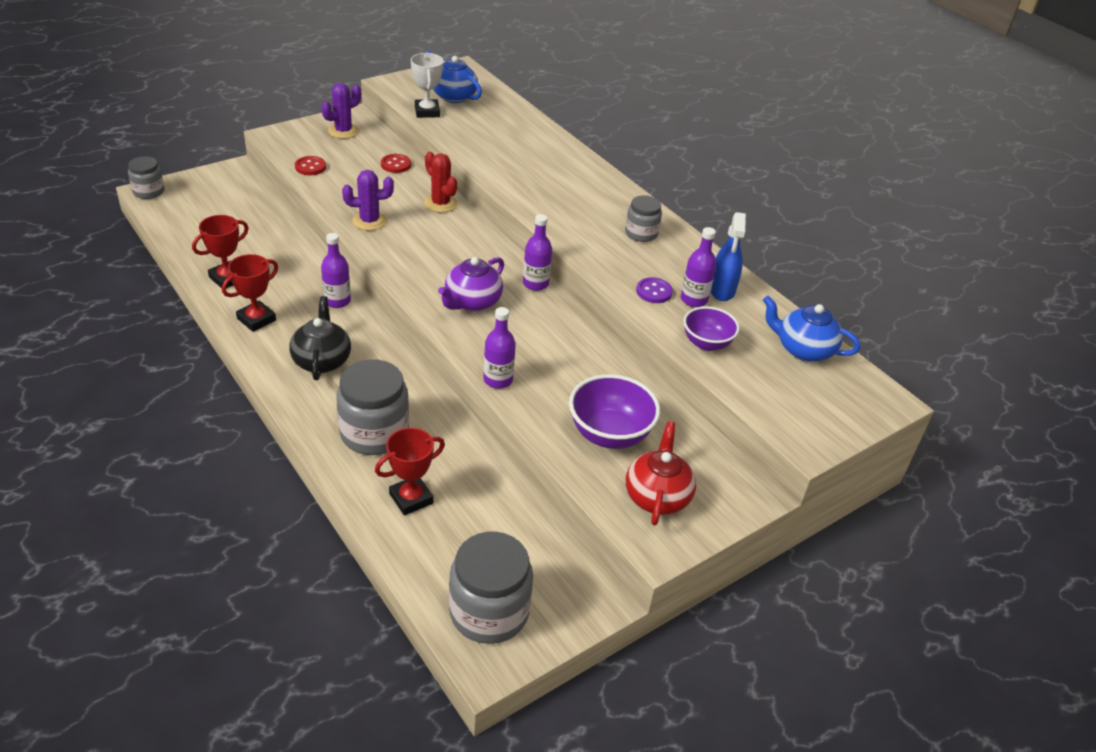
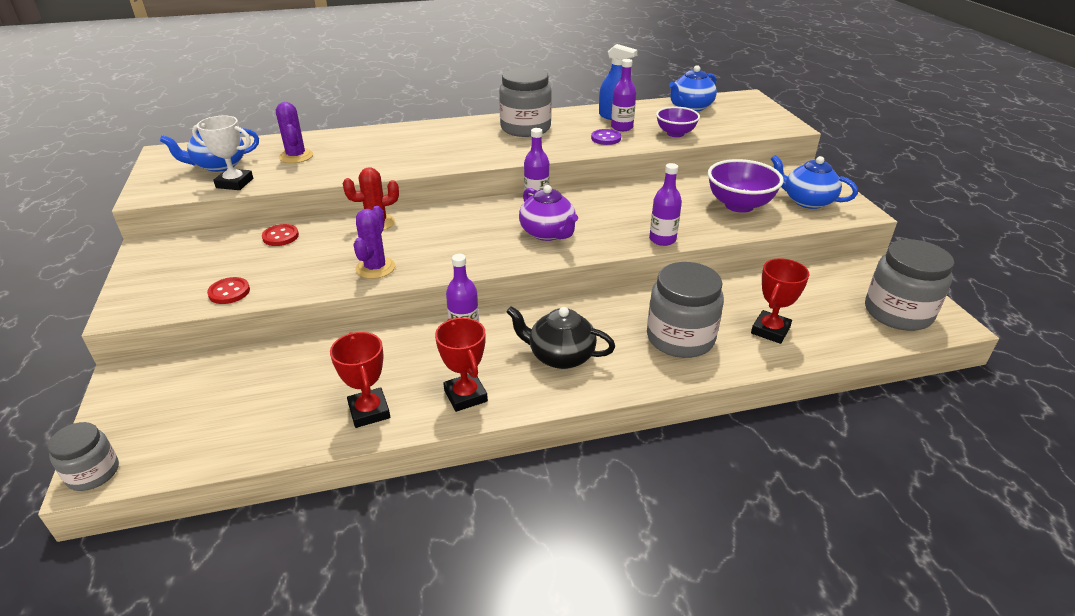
camera: 65 degrees left, 5 degrees down
purple cactus [321,83,361,139] -> purple cactus moved to [276,102,313,163]
red trophy [375,428,445,515] -> red trophy turned 45 degrees clockwise [751,258,810,344]
grey jar [625,195,662,242] -> grey jar [499,67,552,137], size x1.74
red teapot [626,421,696,525] -> blue teapot [771,155,858,209]

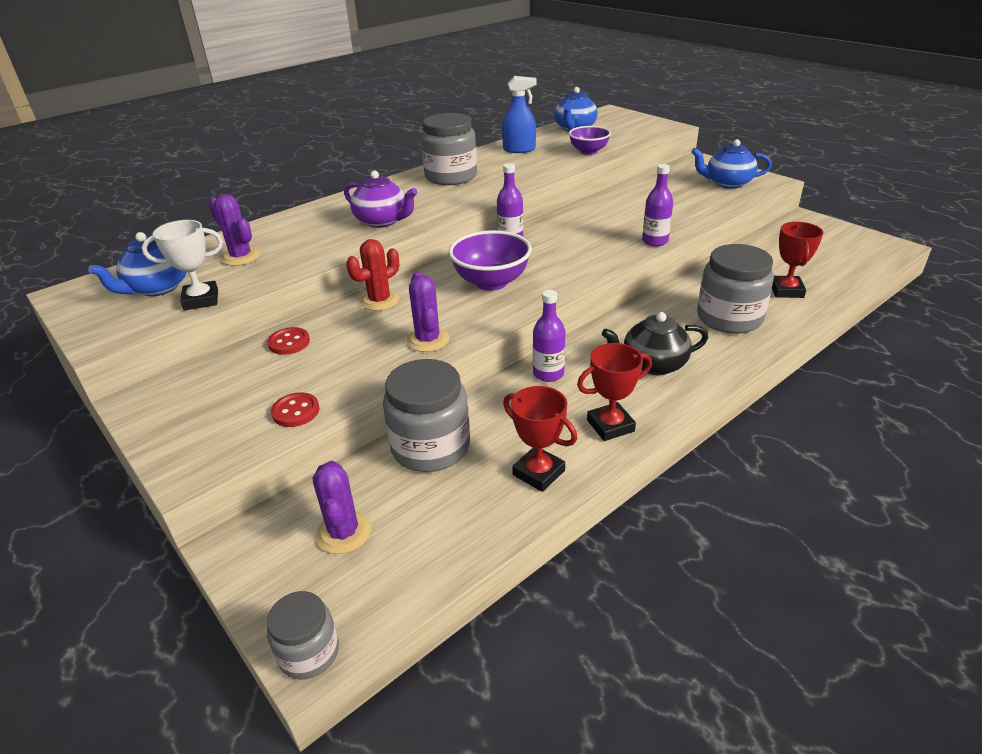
camera: 25 degrees left, 0 degrees up
red trophy [435,318,488,412] -> red trophy turned 60 degrees counterclockwise [577,343,652,441]
purple teapot [519,185,578,241] -> purple teapot moved to [344,170,417,228]
purple button [591,129,621,145] -> none
purple bottle [611,59,636,131] -> none
purple bowl [708,159,783,213] -> purple bowl moved to [449,230,532,291]
grey jar [865,239,954,331] -> grey jar moved to [383,359,470,472]
none -> purple cactus [313,461,371,554]

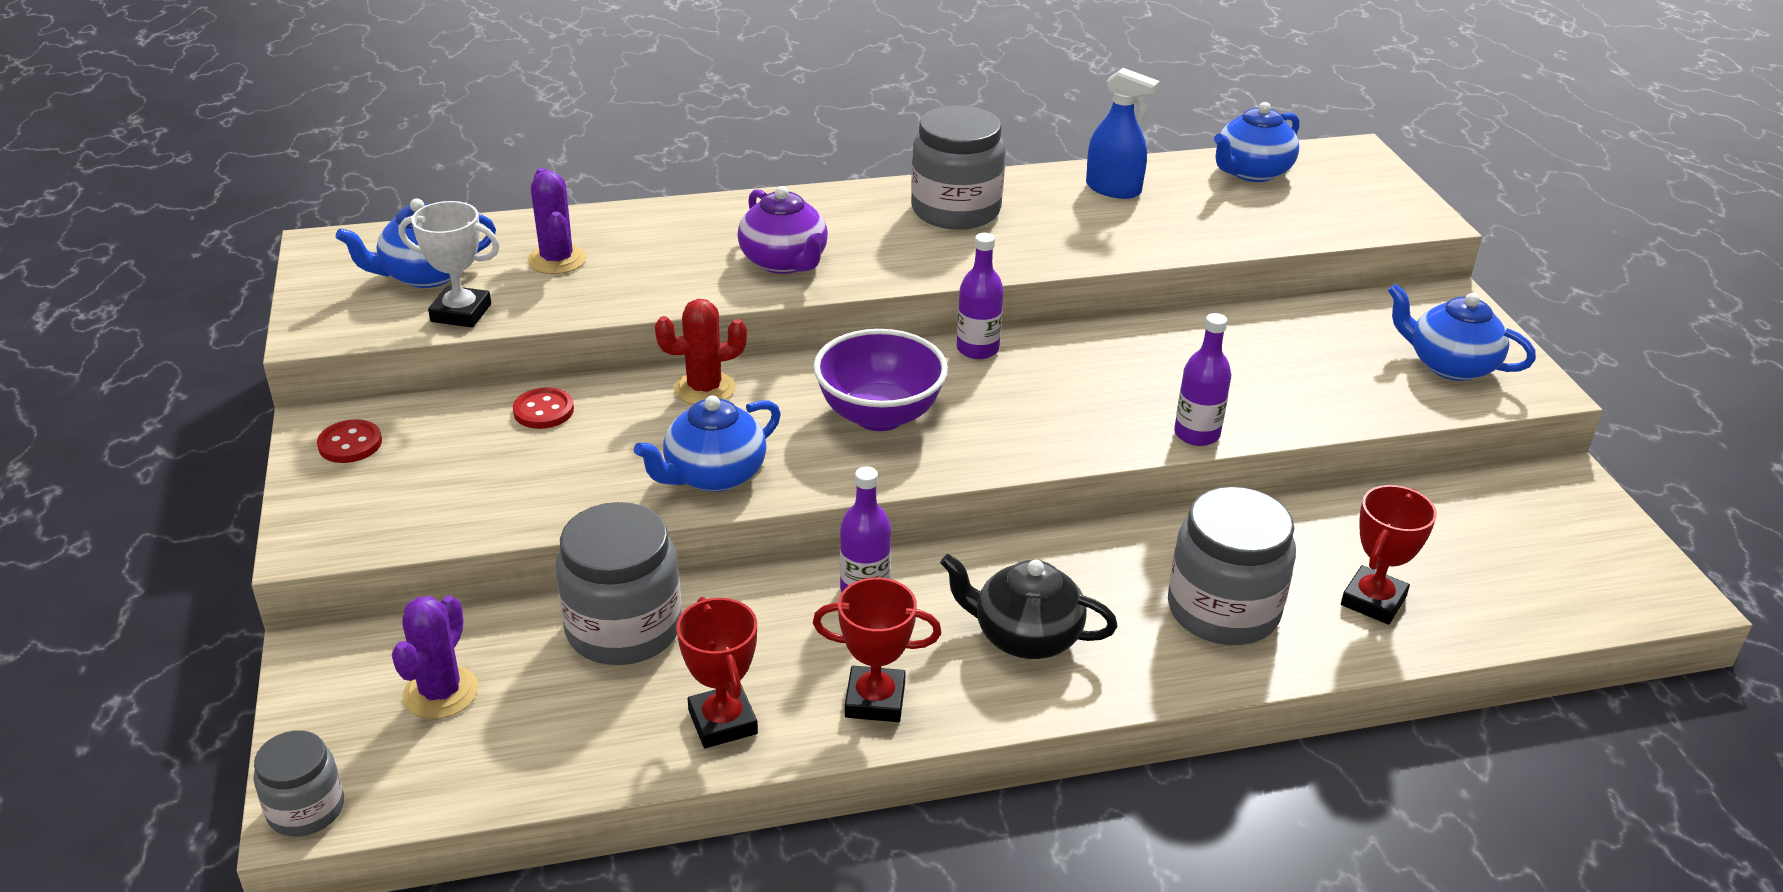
camera: 25 degrees right, 0 degrees up
red button [271,392,319,427] -> red button moved to [317,420,382,463]
purple cactus [406,272,449,352] -> blue teapot [634,395,781,492]
purple bowl [569,126,611,155] -> none

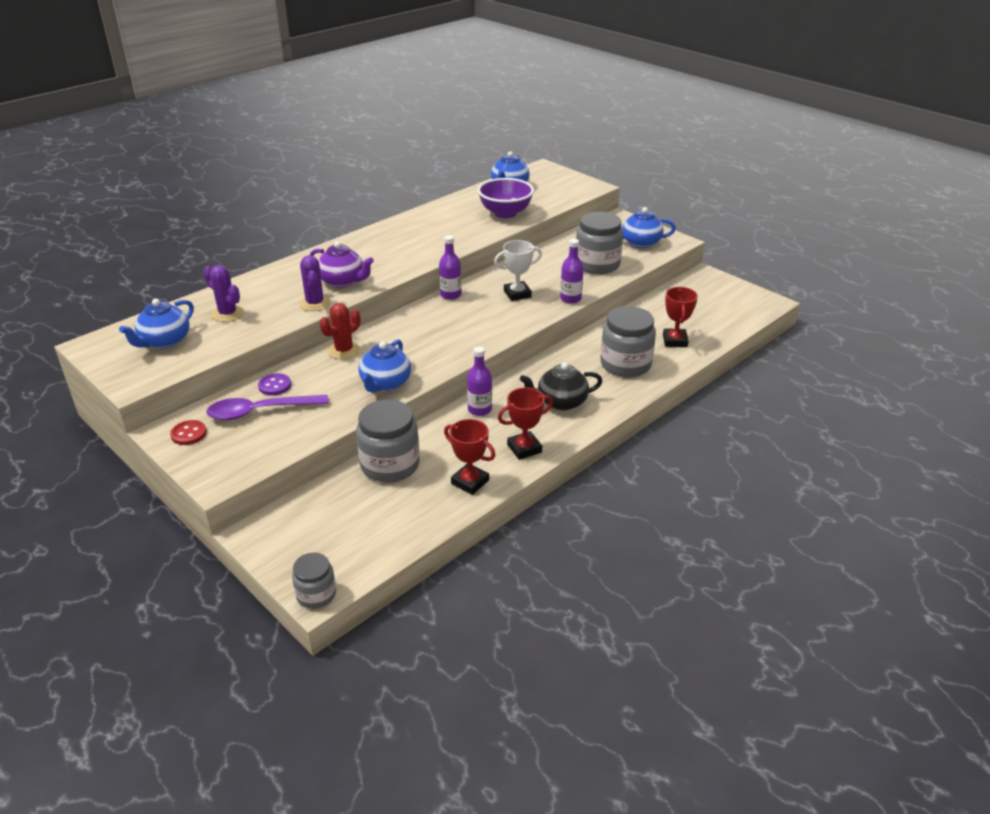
camera: 30 degrees left, 0 degrees up
purple cactus [392,595,478,719] -> purple cactus moved to [299,255,331,311]
white trophy [399,201,500,328] -> white trophy moved to [494,240,542,301]
red button [513,387,574,429] -> purple button [258,373,291,395]
purple bowl [813,329,948,431] -> purple bowl moved to [478,178,534,218]
grey jar [911,105,1006,230] -> grey jar moved to [576,212,623,274]
blue spray bottle [1086,68,1160,199] -> none
none -> purple spoon [206,395,329,420]

